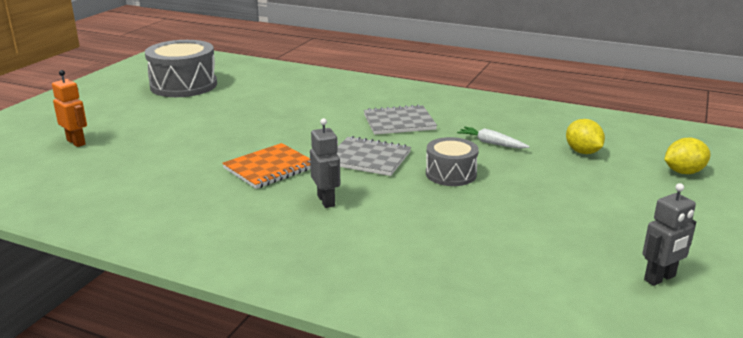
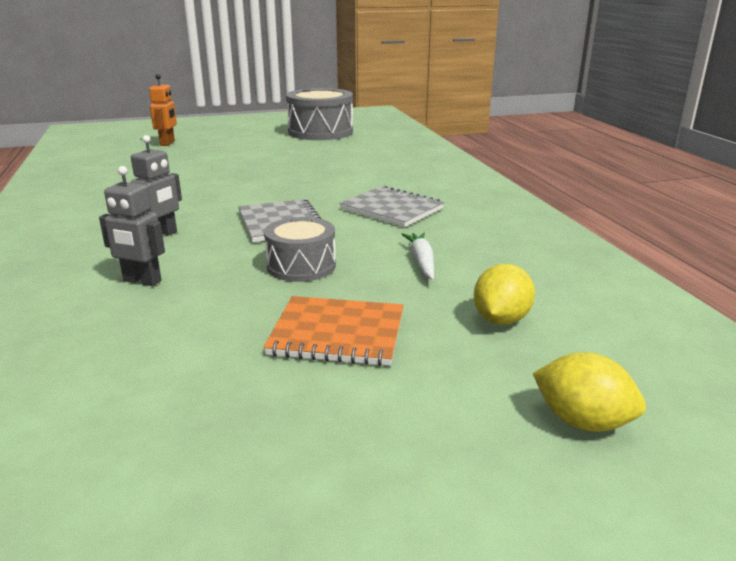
camera: 50 degrees right, 0 degrees up
orange notebook [222,143,311,189] -> orange notebook moved to [264,296,404,366]
grey robot [643,183,696,286] -> grey robot moved to [99,166,165,286]

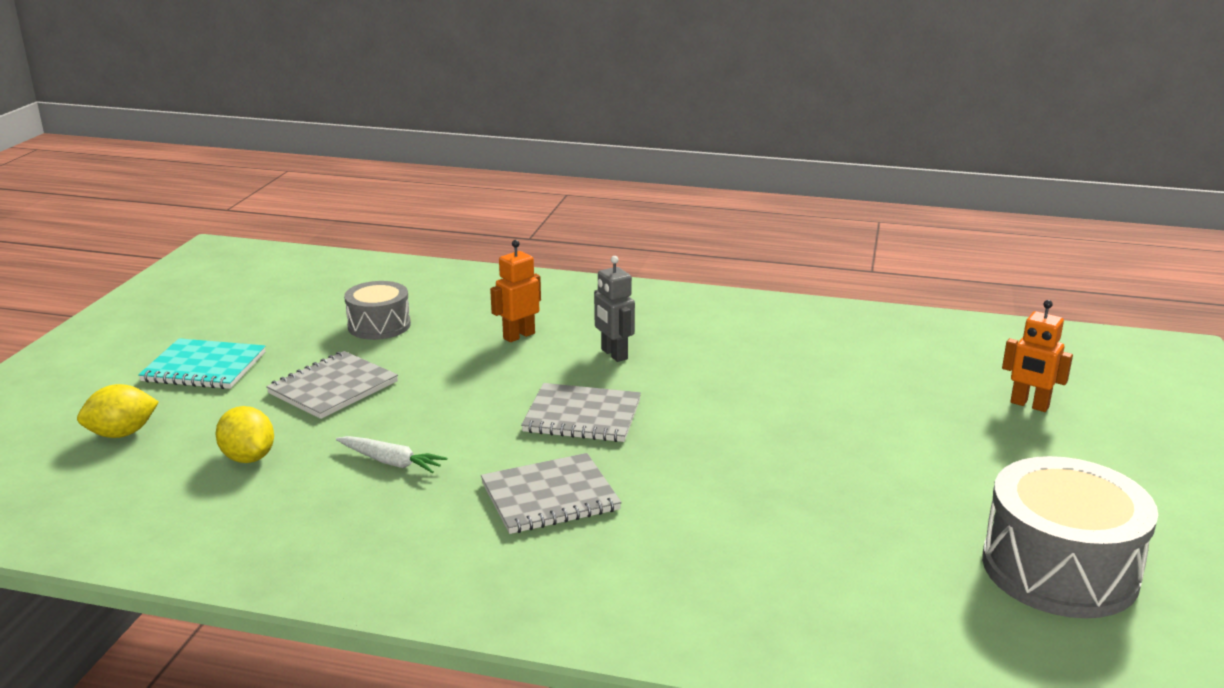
camera: 120 degrees right, 0 degrees up
grey robot [99,166,165,286] -> orange robot [490,240,541,342]
grey drum [264,217,336,282] -> grey drum moved to [344,281,411,340]
orange notebook [264,296,404,366] -> grey notebook [266,351,398,419]
none -> turquoise notebook [138,338,266,389]

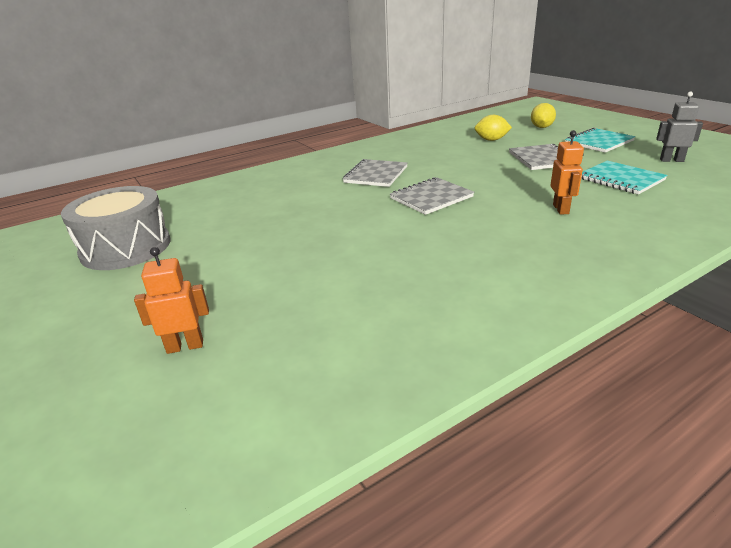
camera: 135 degrees right, 5 degrees up
white carrot [336,436,447,473] -> none
grey drum [344,281,411,340] -> turquoise notebook [581,161,668,195]
grey robot [594,256,635,362] -> grey robot moved to [656,92,703,162]

